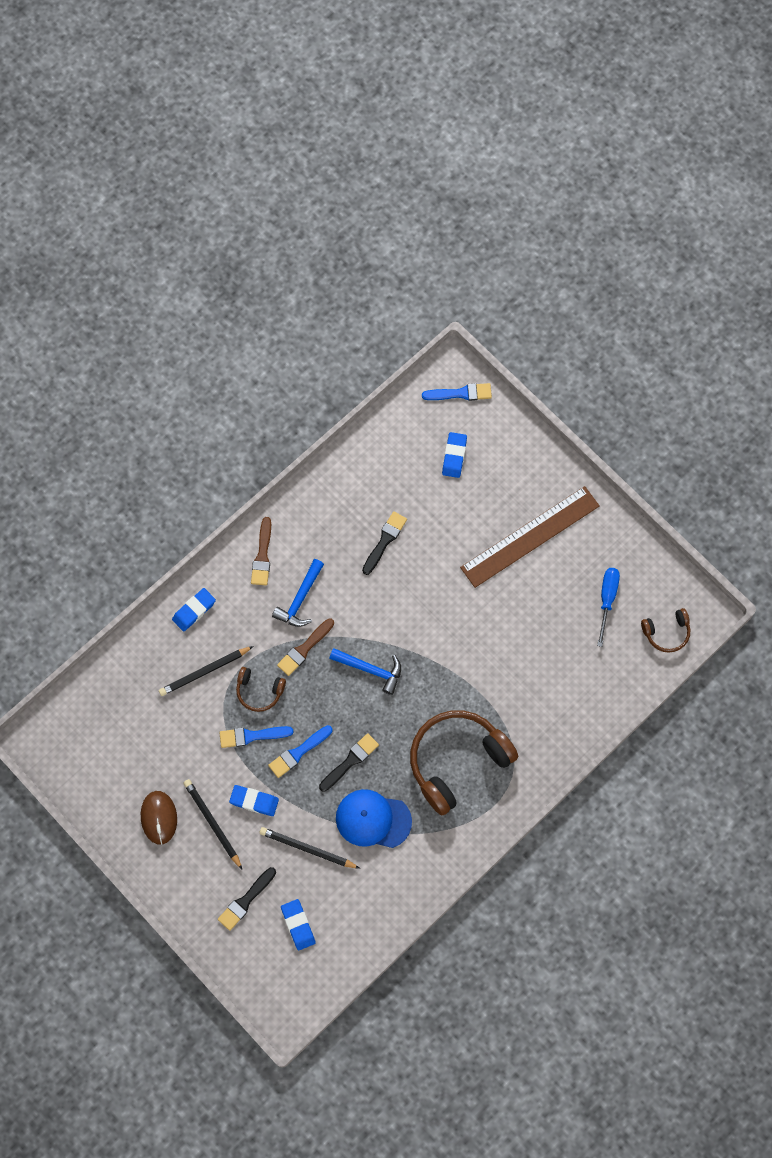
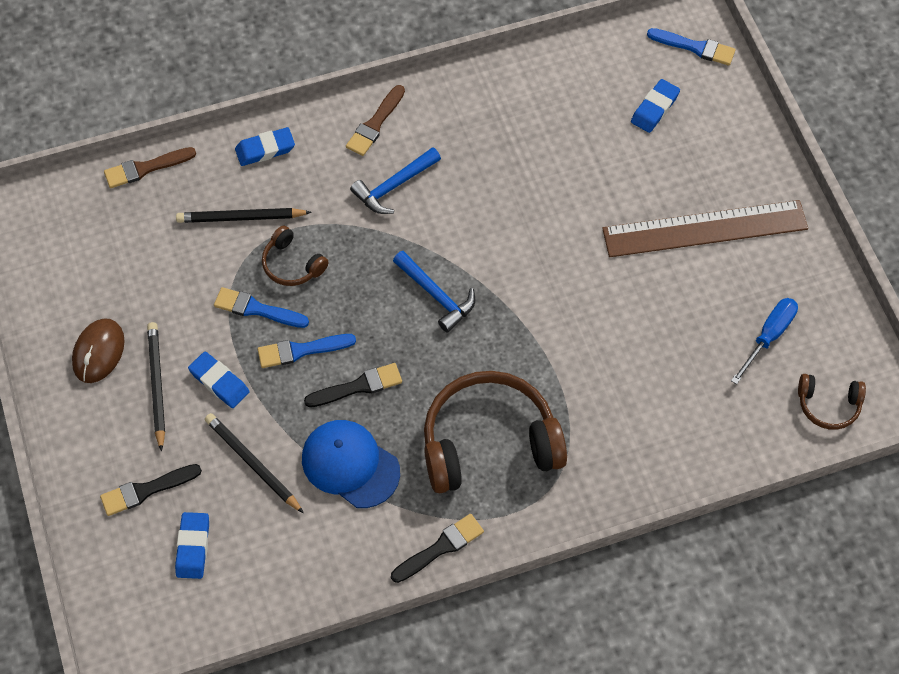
camera: 25 degrees right, 10 degrees down
brown brush [277,618,334,676] -> brown brush moved to [104,147,196,188]
black brush [362,511,407,575] -> black brush moved to [391,514,484,583]

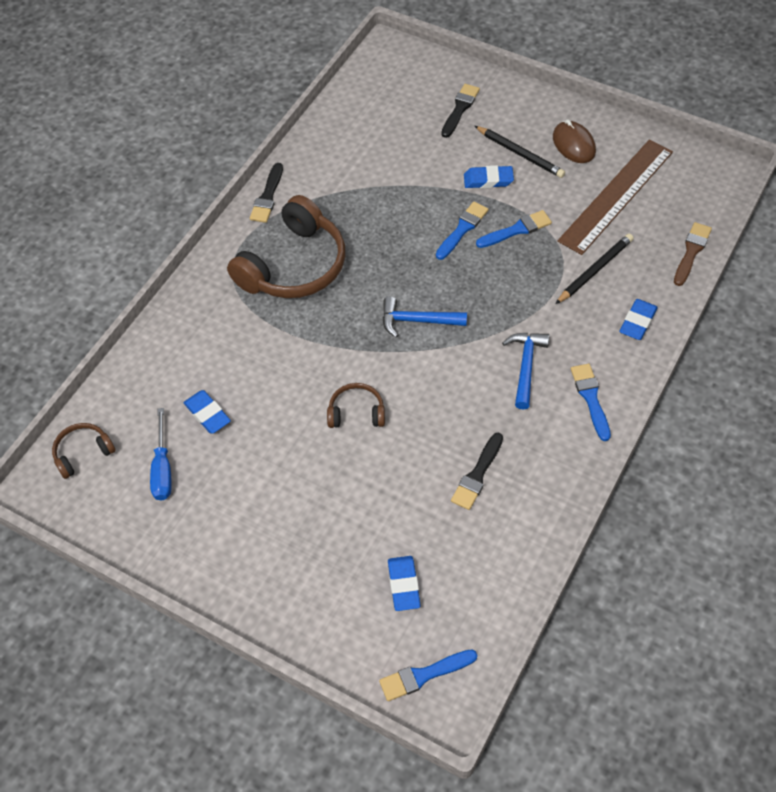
camera: 140 degrees right, 5 degrees down
blue eraser [175,512,209,579] -> blue eraser moved to [183,390,231,434]
black pencil [205,413,304,514] -> none
brown headphones [262,226,329,286] -> brown headphones moved to [327,383,385,428]
blue cap [302,420,400,508] -> none
black brush [304,363,402,407] -> black brush moved to [451,433,503,510]
brown brush [346,85,405,156] -> blue brush [571,364,611,441]
brown ruler [602,200,808,257] -> brown ruler moved to [558,139,673,255]

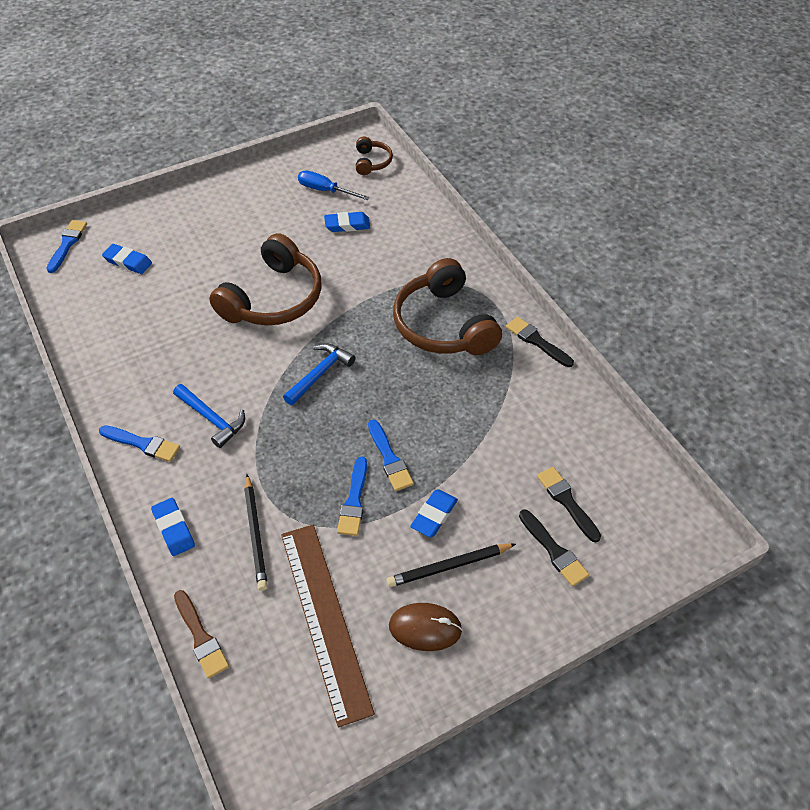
camera: 120 degrees right, 5 degrees down
brown headphones [327,383,385,428] -> brown headphones [209,233,322,326], size x2.09
black brush [451,433,503,510] -> black brush moved to [537,467,601,543]

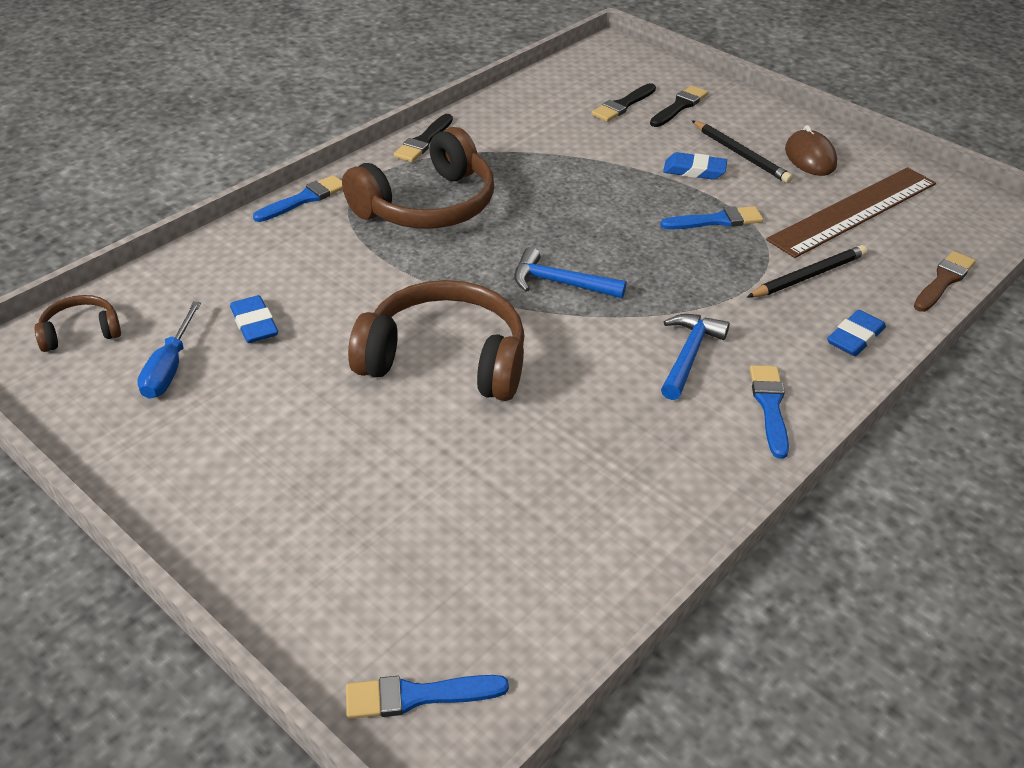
camera: 110 degrees left, 10 degrees down
blue eraser [102,244,152,274] -> none
blue brush [368,420,414,491] -> blue brush moved to [253,175,343,222]

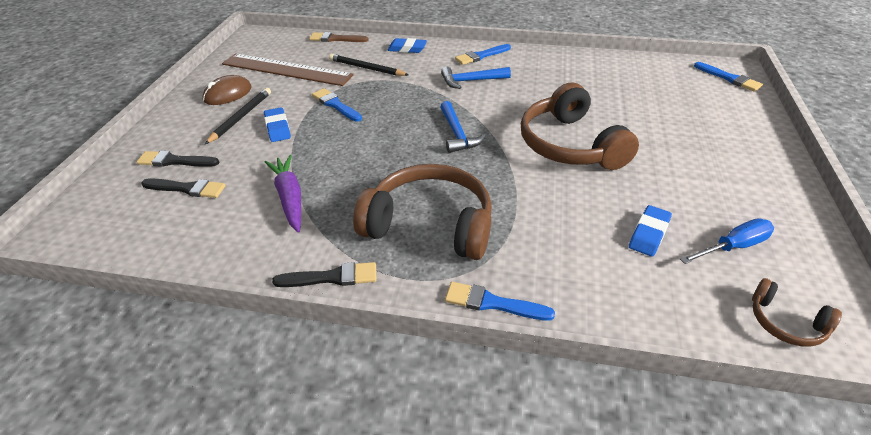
camera: 120 degrees left, 0 degrees up
none -> purple carrot [264,155,301,233]

